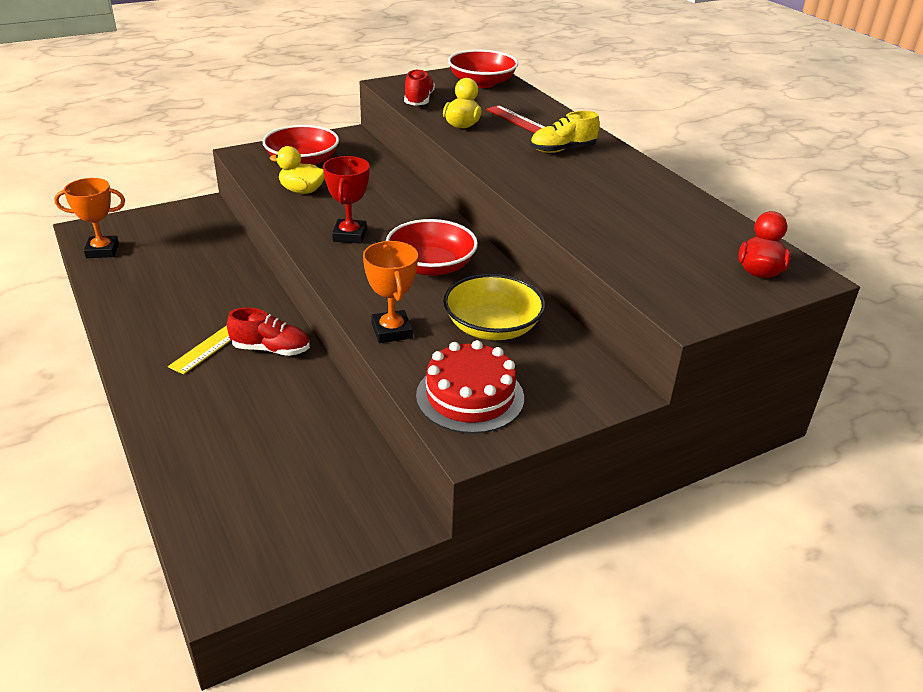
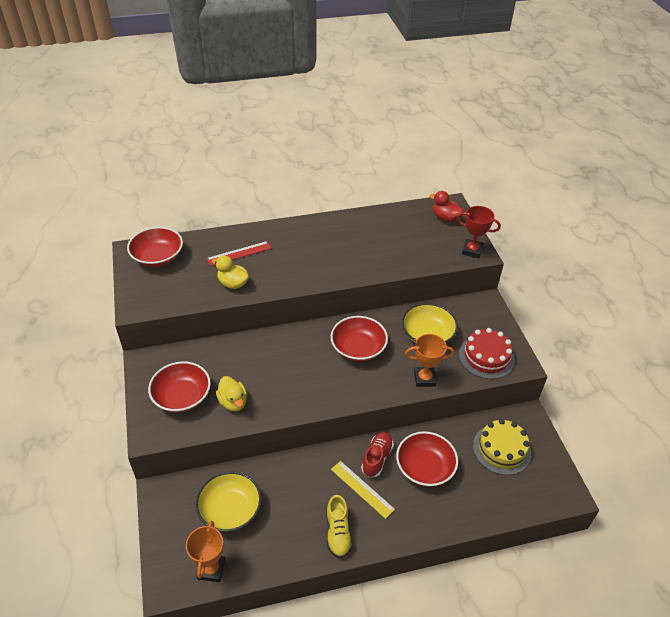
camera: 75 degrees left, 10 degrees up
yellow duck [270,146,325,194] -> yellow duck turned 60 degrees counterclockwise [216,376,247,411]
red trophy [323,156,370,244] -> red trophy moved to [457,206,501,258]
red shoe [404,69,435,106] -> none
yellow shoe [530,111,600,153] -> yellow shoe moved to [326,495,352,558]
none -> yellow bowl [196,472,261,532]
none -> red bowl [396,431,458,487]
none -> yellow cake [473,419,531,475]

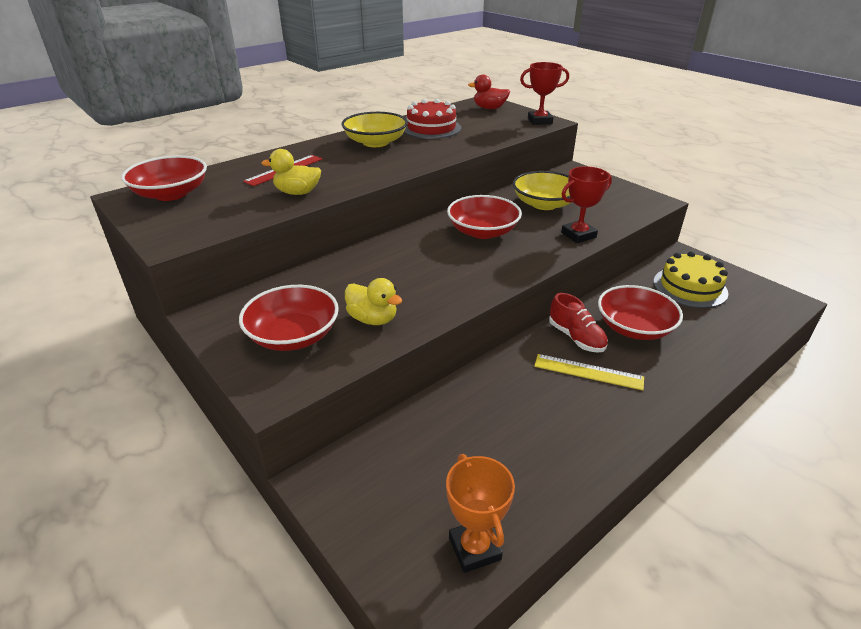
camera: 25 degrees left, 10 degrees down
yellow bowl [196,472,261,532] -> yellow bowl moved to [341,112,408,147]
yellow shoe [326,495,352,558] -> none
red shoe [361,432,394,477] -> red shoe turned 150 degrees clockwise [549,293,608,353]
orange trophy [405,334,454,387] -> red trophy [561,166,612,243]
red cake [459,328,515,379] -> red cake moved to [404,99,461,139]

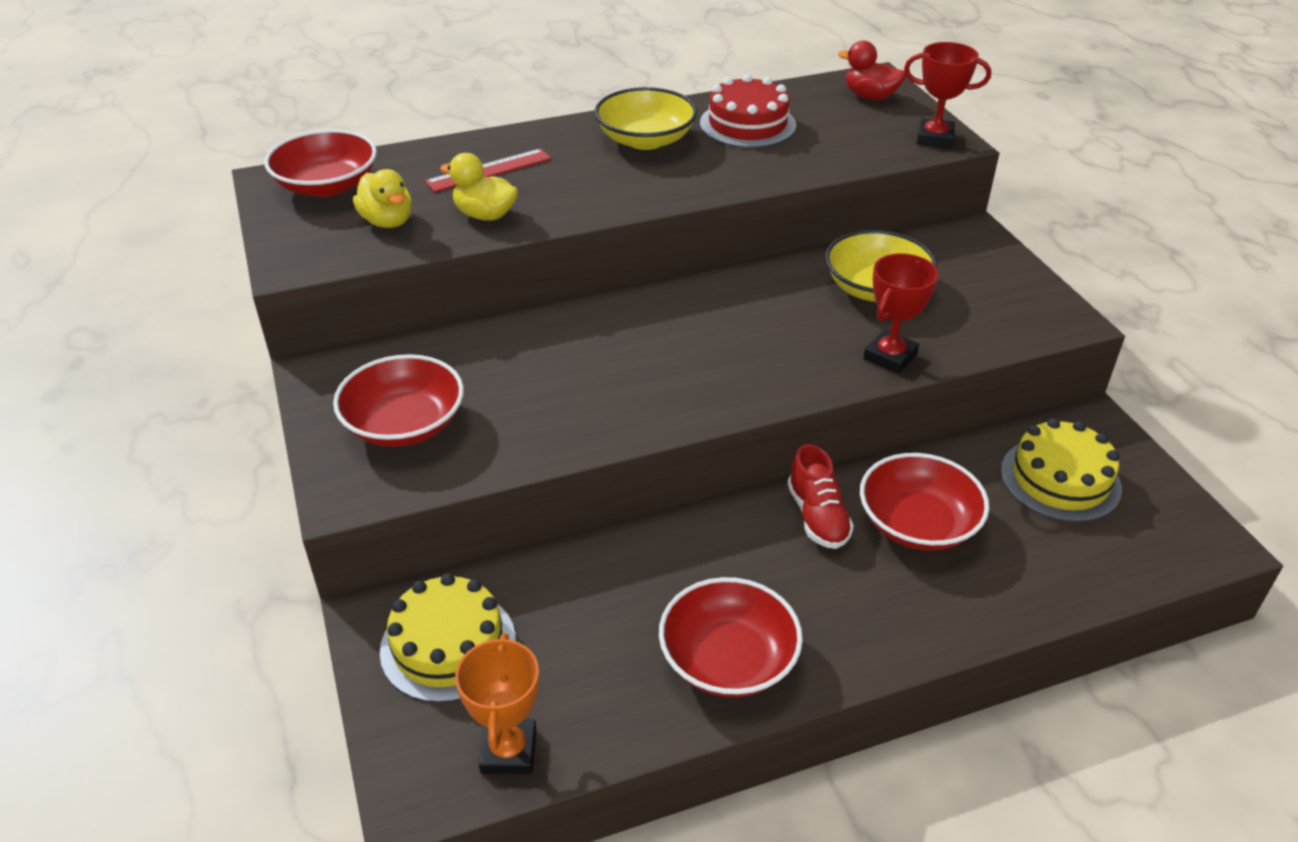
camera: 20 degrees right, 5 degrees up
yellow duck [345,278,402,325] -> yellow duck moved to [353,169,412,228]
red bowl [447,195,522,239] -> red bowl moved to [659,577,803,697]
yellow ruler [534,354,644,390] -> none
red trophy [561,166,612,243] -> red trophy turned 45 degrees counterclockwise [863,253,939,374]
none -> yellow cake [380,573,516,703]

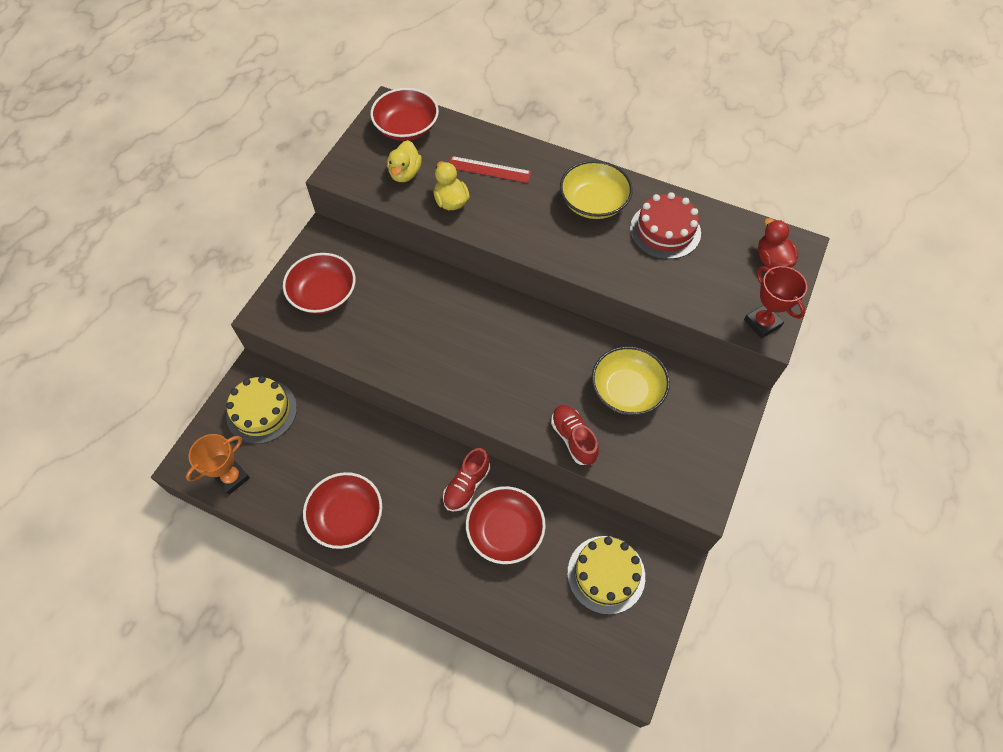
camera: 45 degrees right, 20 degrees up
red trophy [863,253,939,374] -> red shoe [551,405,599,465]

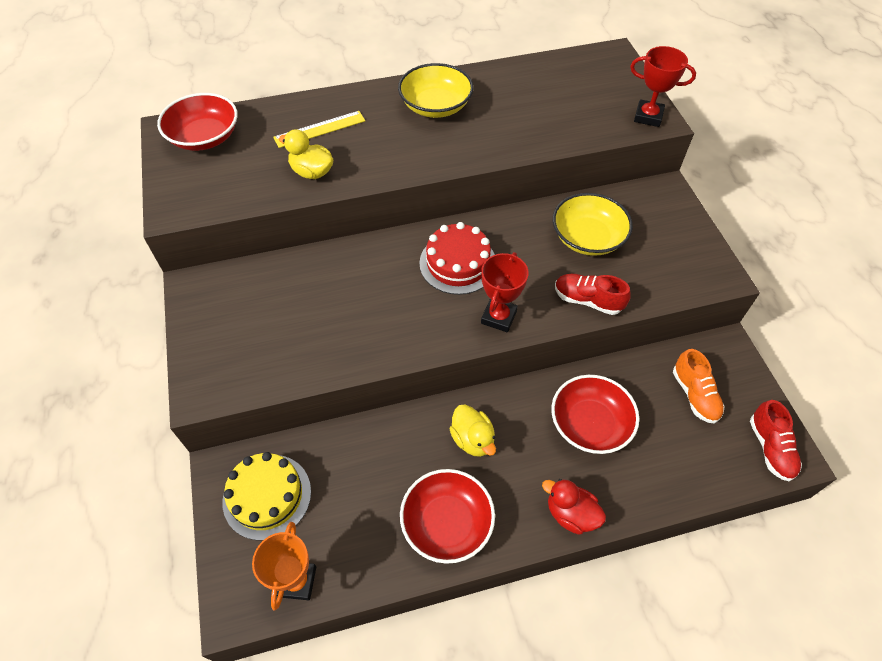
camera: 40 degrees left, 5 degrees down
red bowl [283,253,355,314] -> none
yellow duck [387,140,422,182] -> yellow duck moved to [449,405,496,457]
red shoe [443,448,490,511] -> red shoe moved to [750,400,802,481]
red ruler [449,156,532,183] -> yellow ruler [273,111,365,148]
yellow cake [567,536,645,615] -> orange shoe [673,349,724,423]
red cake [630,192,701,259] -> red cake moved to [419,222,495,295]
red duck [758,218,798,269] -> red duck moved to [542,479,606,534]
none -> red trophy [481,252,529,332]

